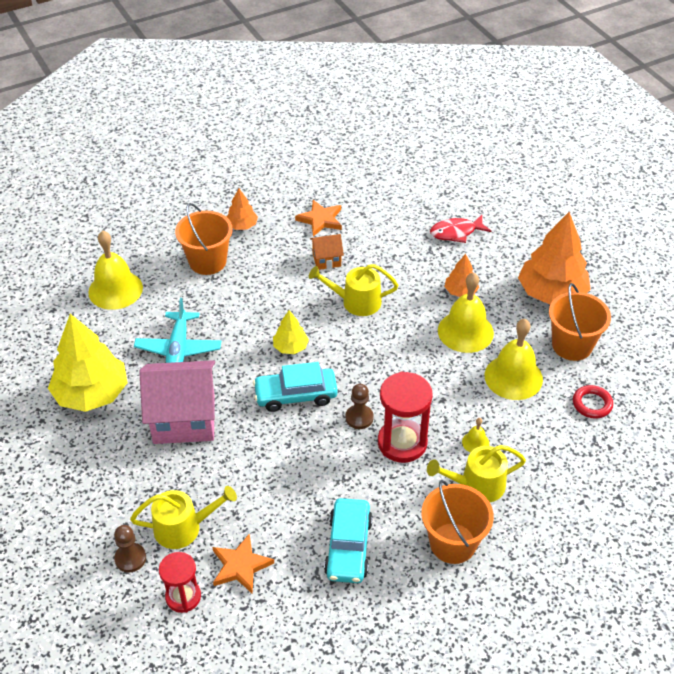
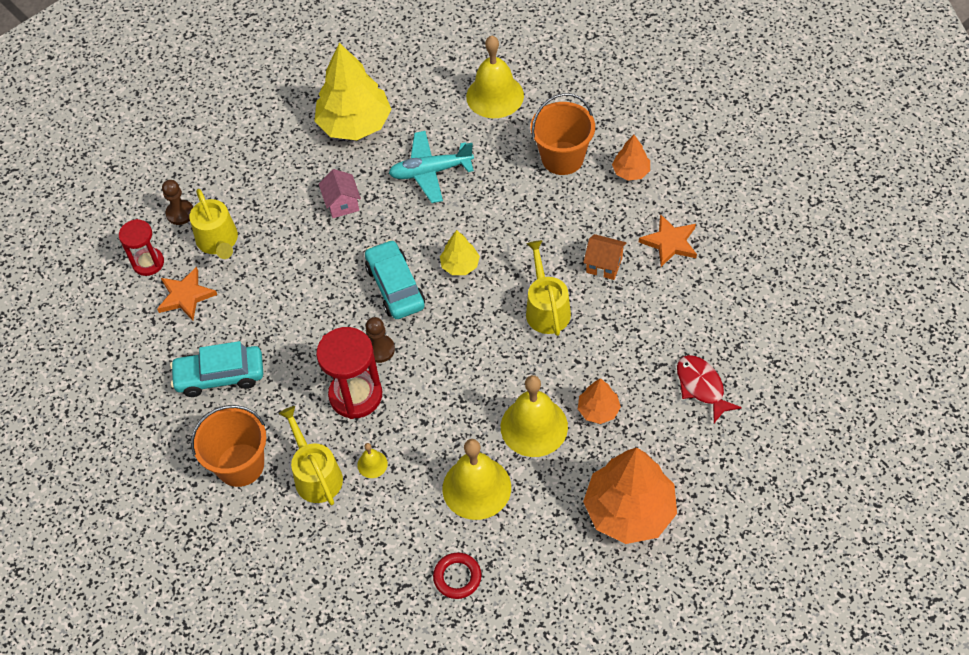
camera: 80 degrees right, 10 degrees up
pink house [139,360,215,444] -> pink house [319,169,361,218], size x0.47
orange house [310,234,344,270] -> orange house turned 45 degrees counterclockwise [583,234,626,280]
orange bucket [549,283,611,361] -> none

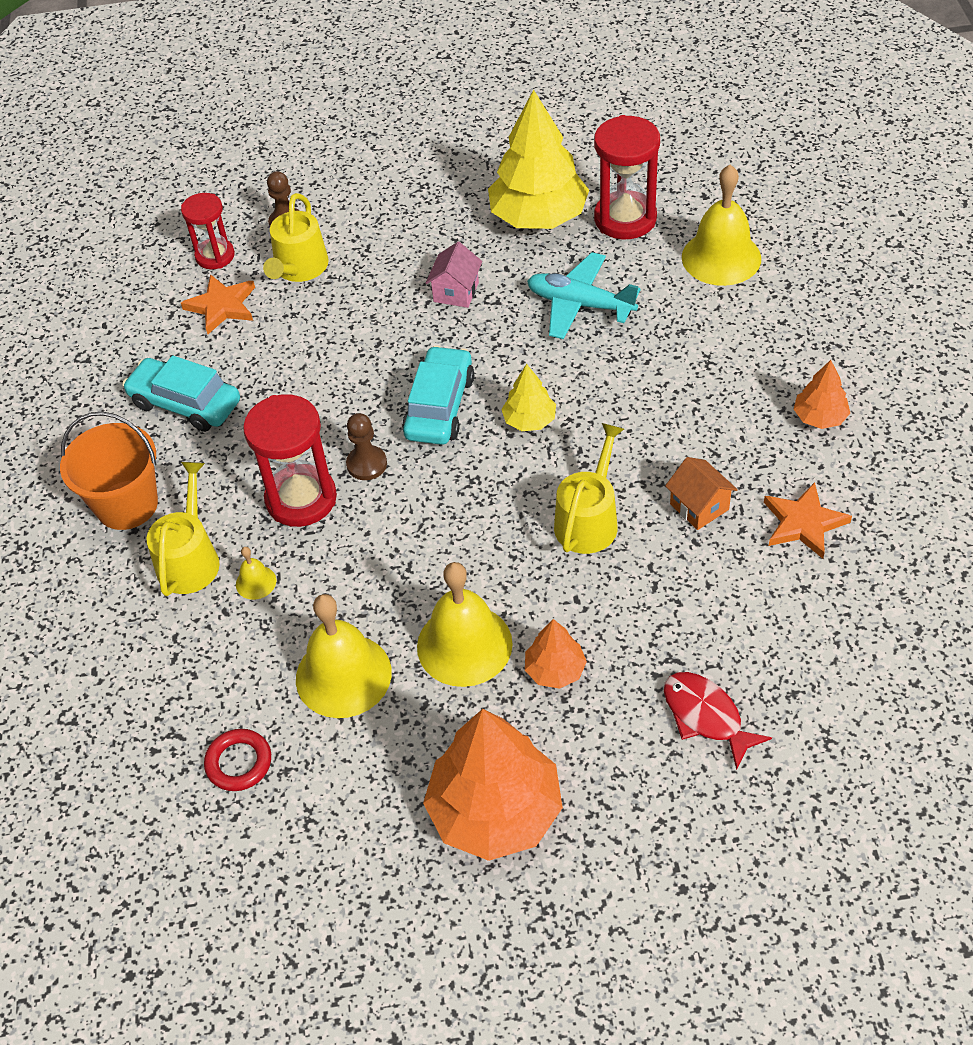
camera: 35 degrees right, 5 degrees down
orange bucket [531,93,595,175] -> none
red fish [677,355,742,423] -> red fish turned 45 degrees counterclockwise [664,672,772,770]
none -> red hourglass [594,115,660,239]

